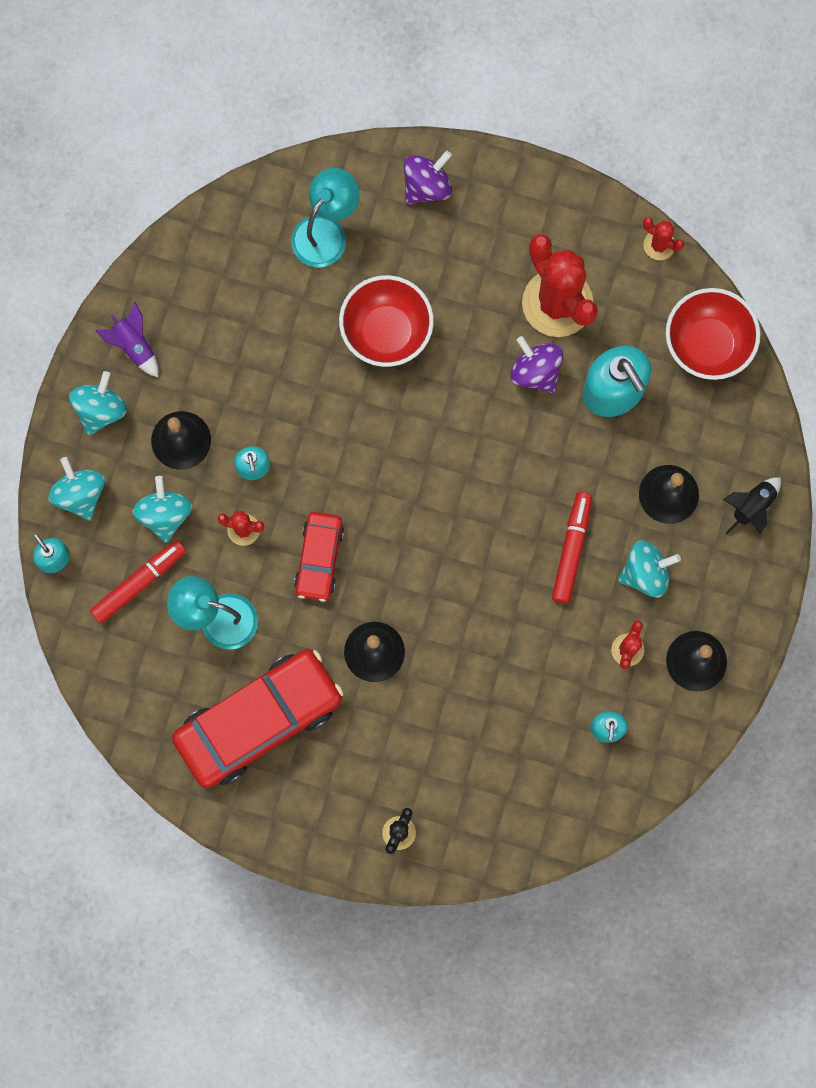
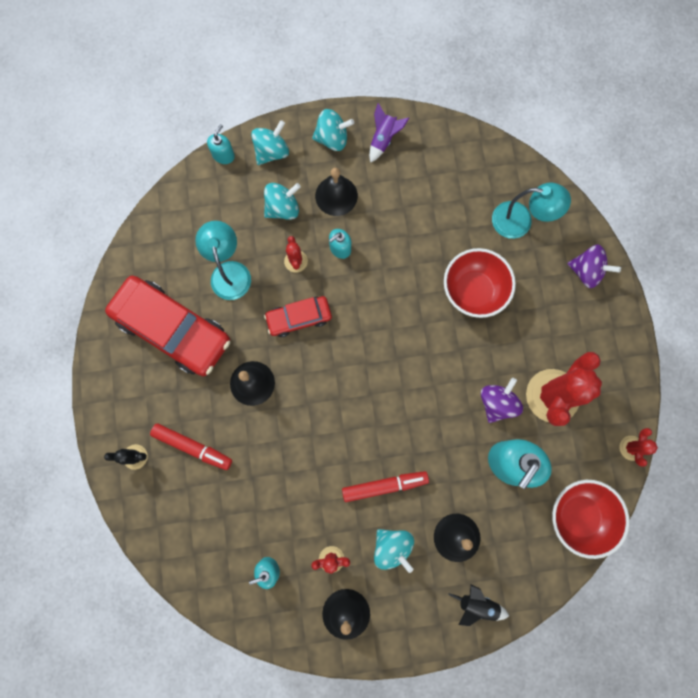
camera: 65 degrees right, 0 degrees up
red marker [90,540,186,624] -> red marker moved to [150,423,232,470]

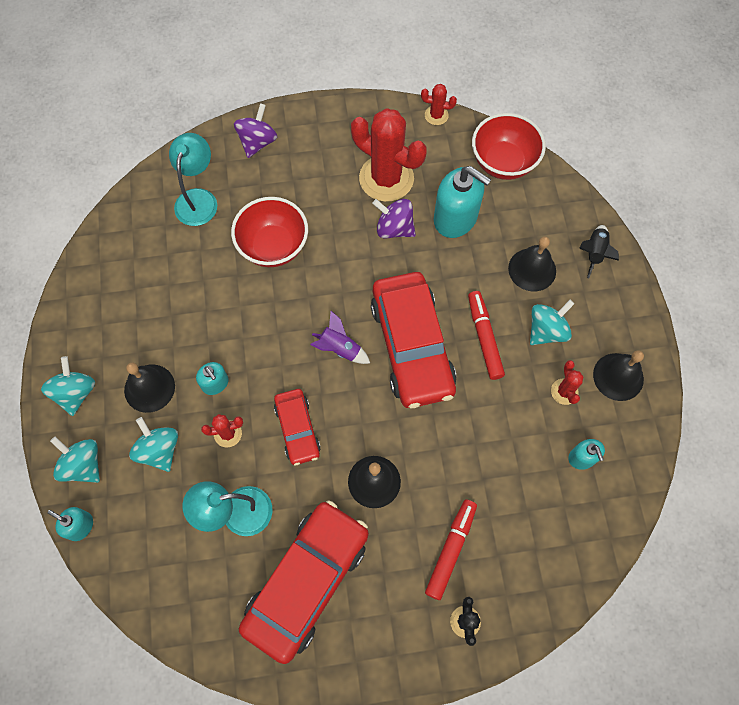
camera: 90 degrees left, 10 degrees down
purple rocket [369,103,409,163] -> purple rocket moved to [310,311,370,364]
none -> red car [371,272,457,408]

